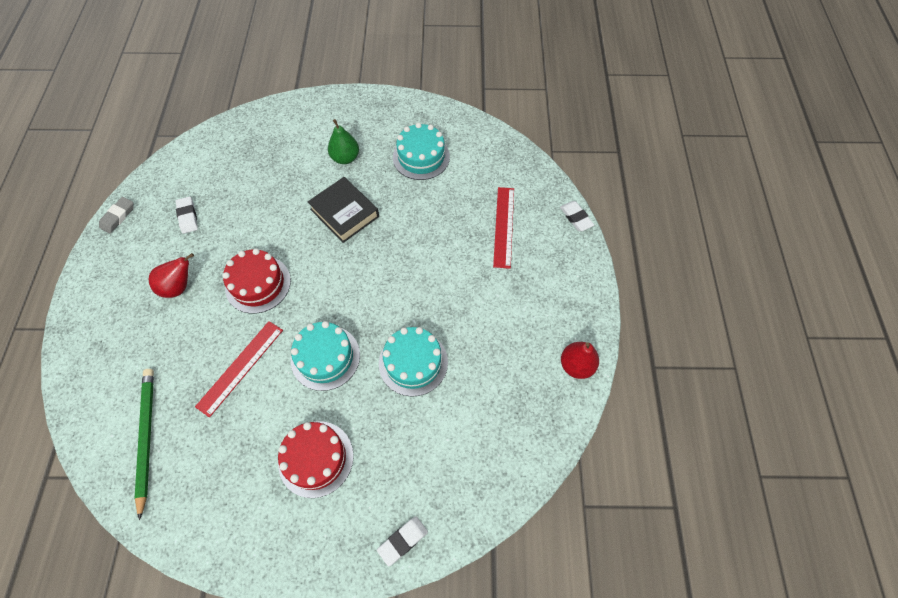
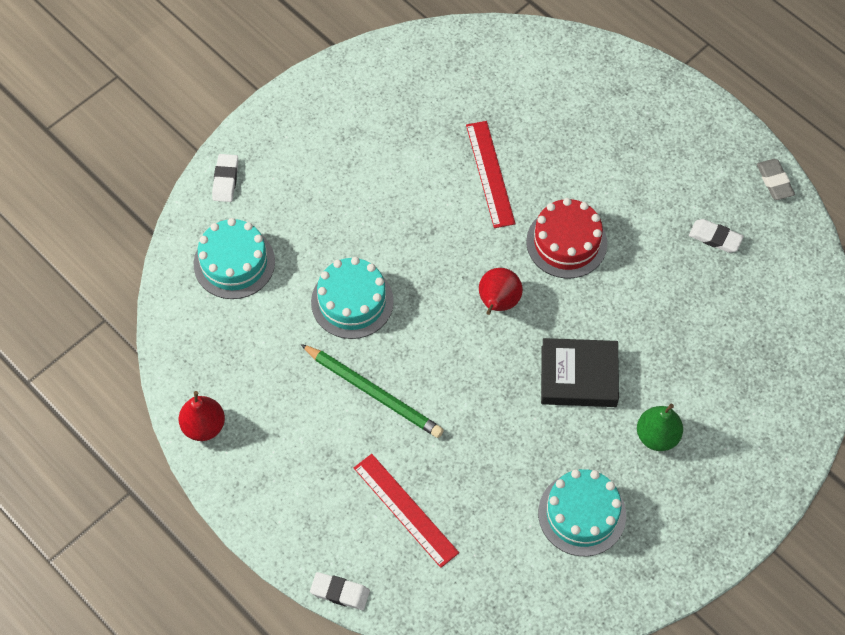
camera: 135 degrees right, 0 degrees up
green pencil [134,369,154,520] -> green pencil moved to [300,344,444,438]
red pear [149,253,194,298] -> red pear moved to [479,268,523,315]
red cake [278,421,354,498] -> none
turquoise cake [291,321,360,391] -> turquoise cake moved to [194,218,275,299]

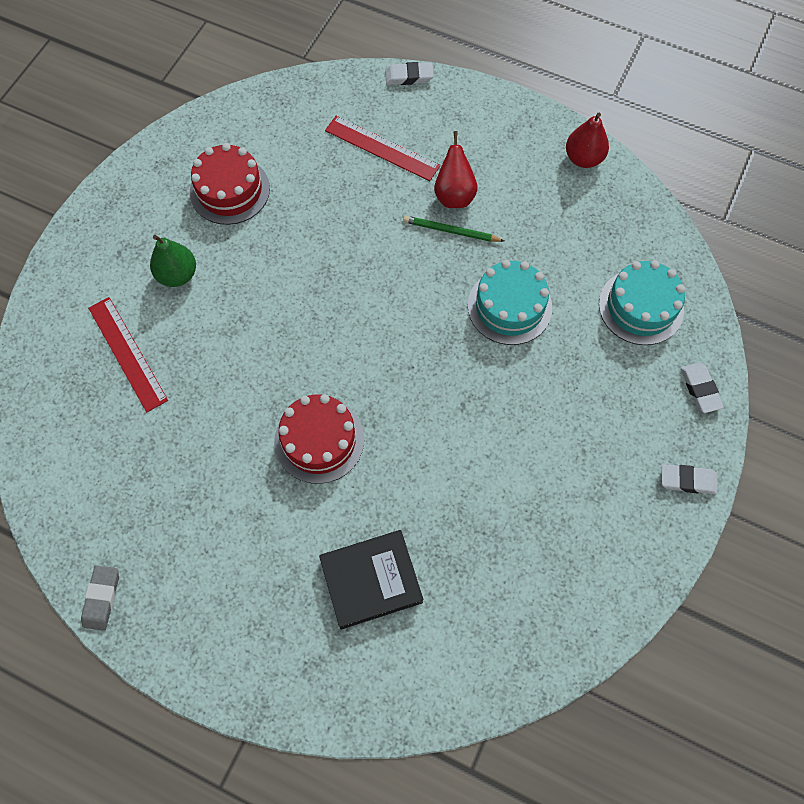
camera: 160 degrees right, 5 degrees up
green pencil [300,344,444,438] -> green pencil [403,216,504,242], size x0.63
red ruler [466,121,515,228] -> red ruler moved to [88,297,168,412]
red pear [479,268,523,315] -> red pear moved to [434,131,478,208]
turquoise cake [538,469,626,556] -> red cake [190,143,270,225]
black book [541,338,619,407] -> black book moved to [319,530,423,630]
white eraser [689,219,744,253] -> white eraser moved to [662,464,717,494]
grey eraser [757,159,795,200] -> grey eraser turned 45 degrees clockwise [81,565,119,631]

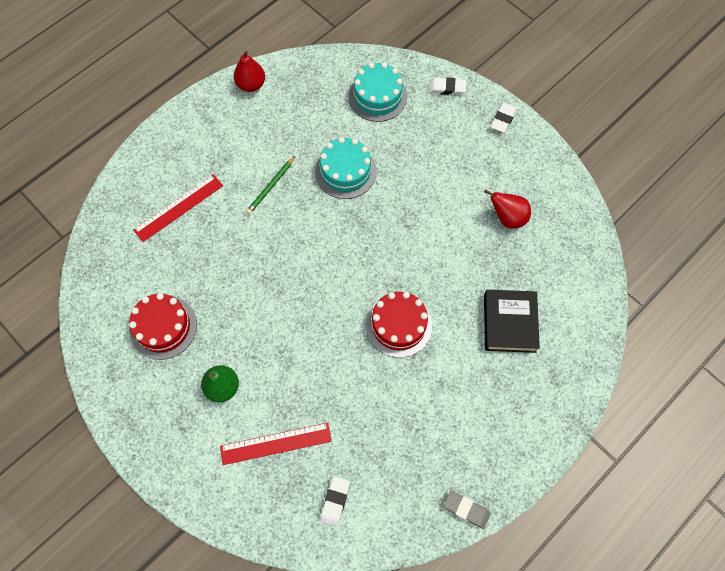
camera: 70 degrees left, 0 degrees up
white eraser [385,62,434,85] -> white eraser moved to [320,476,350,527]
red pear [434,131,478,208] -> red pear moved to [484,189,531,229]

